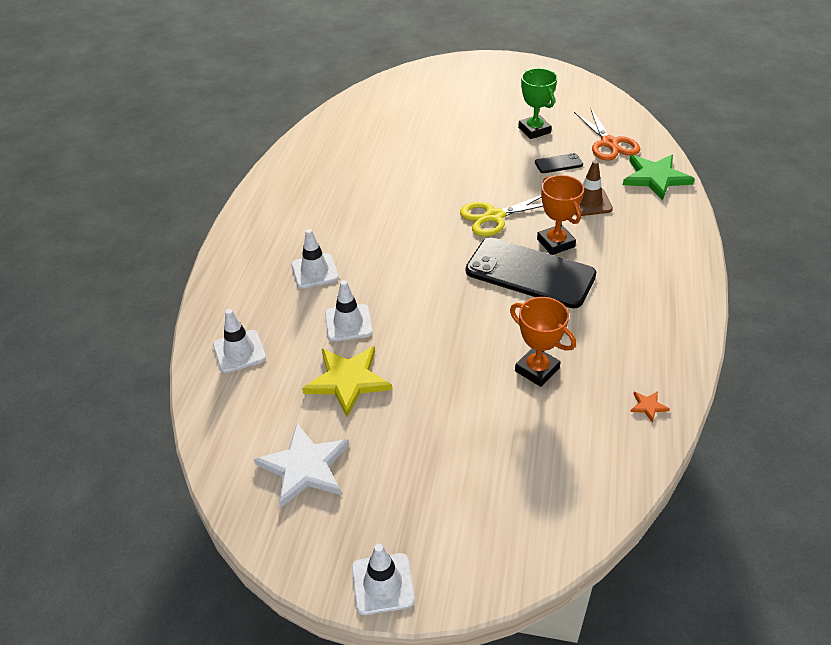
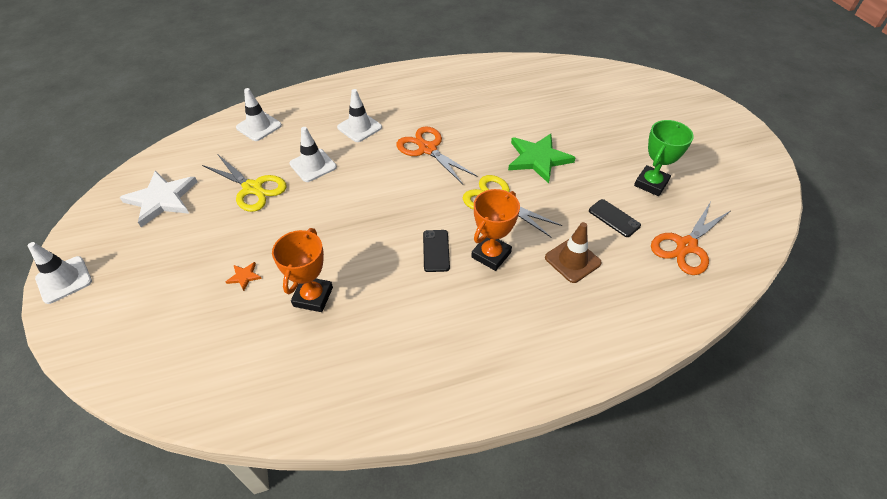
camera: 60 degrees right, 5 degrees up
yellow star [302,346,392,417] -> yellow scissors [202,155,286,212]
black phone [466,238,596,308] -> black phone [423,230,450,272], size x0.43
green star [623,155,695,201] -> green star moved to [508,134,576,183]
orange star [630,391,670,423] -> orange star moved to [226,262,262,291]
none -> orange scissors [396,126,478,184]

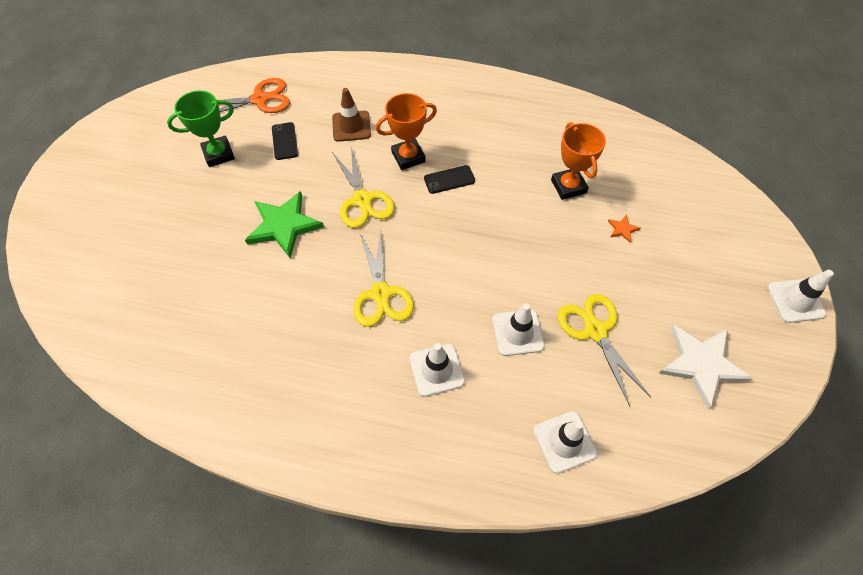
camera: 150 degrees left, 10 degrees up
orange trophy [272,228,333,312] -> orange trophy turned 60 degrees counterclockwise [551,122,606,200]
orange scissors [396,126,478,184] -> yellow scissors [353,229,414,327]
black phone [423,230,450,272] -> black phone turned 45 degrees clockwise [424,165,475,194]

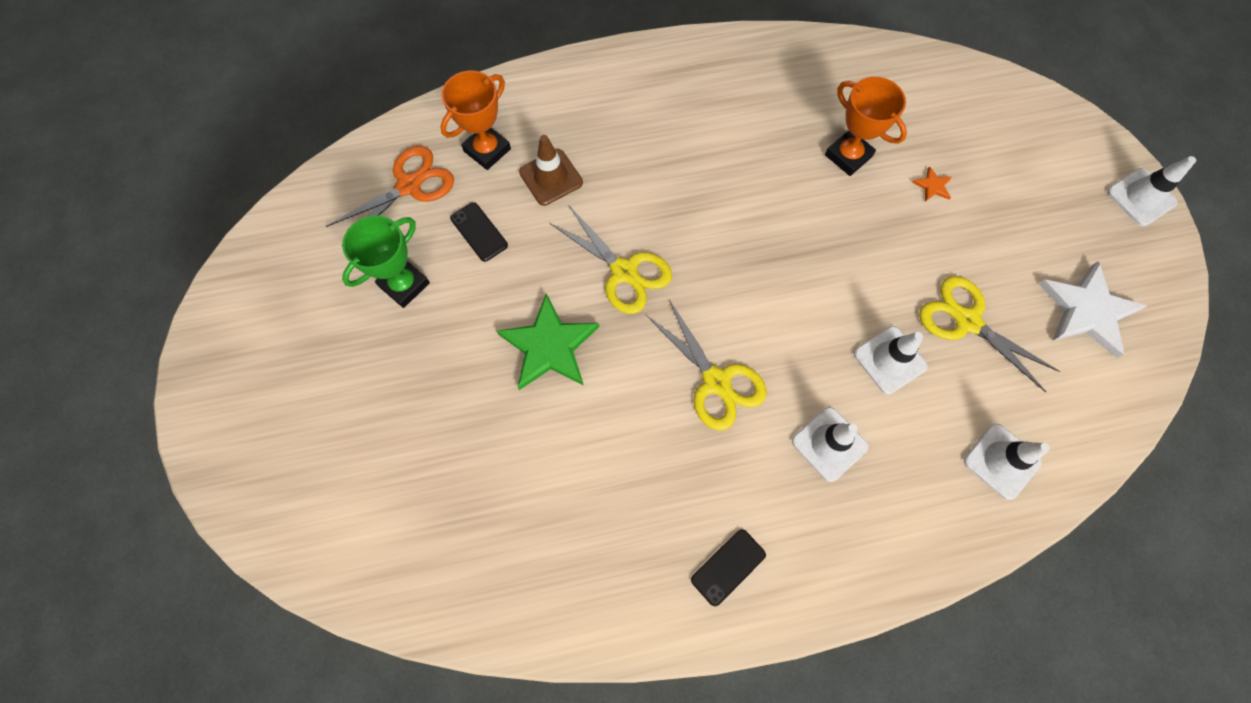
camera: 25 degrees left, 10 degrees up
orange trophy [376,93,437,170] -> orange trophy moved to [440,70,511,170]
black phone [424,165,475,194] -> black phone moved to [691,529,766,606]

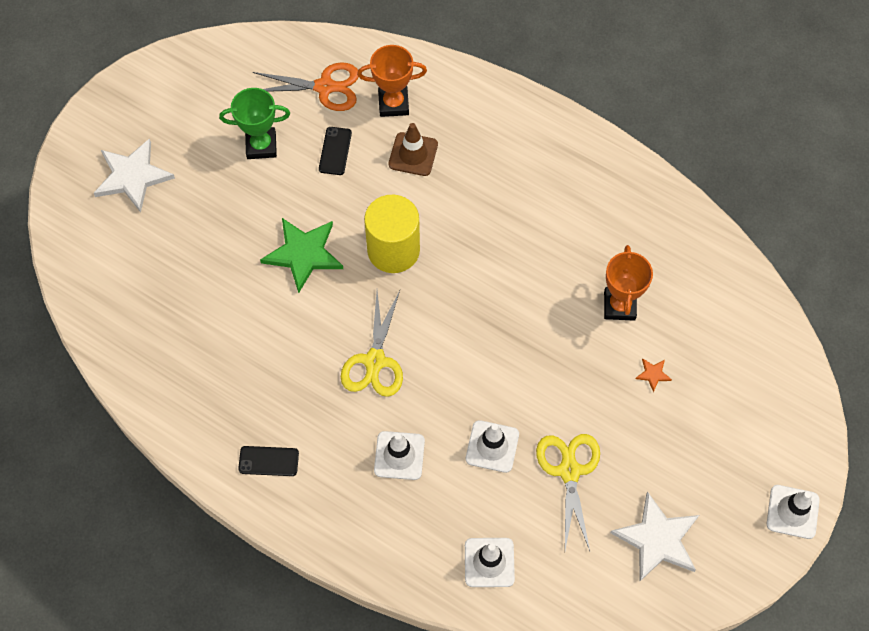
camera: 45 degrees right, 5 degrees down
yellow scissors [550,206,672,314] -> yellow cylinder [364,195,420,273]
none -> white star [94,138,175,213]

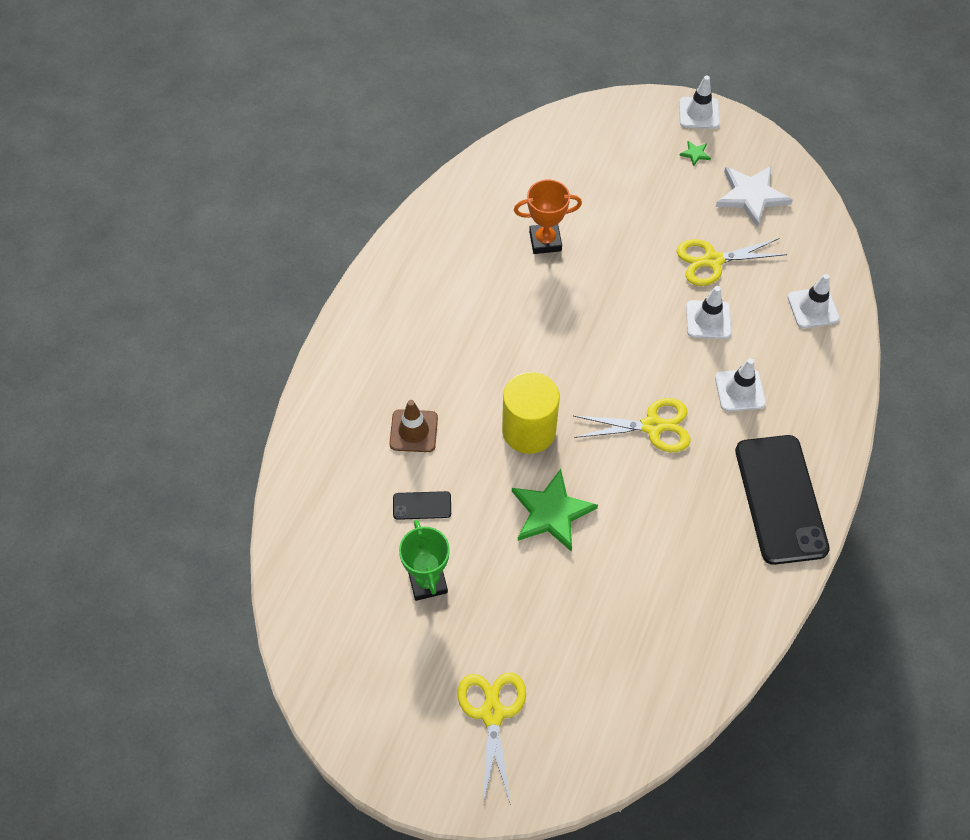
camera: 100 degrees left, 5 degrees down
white star [94,138,175,213] -> yellow scissors [457,673,526,805]
black phone [238,446,299,476] -> black phone [735,435,830,565], size x2.35
orange scissors [253,62,359,111] -> none
orange trophy [357,45,427,117] -> none
orange star [635,358,672,392] -> none
none -> green star [679,141,711,166]

